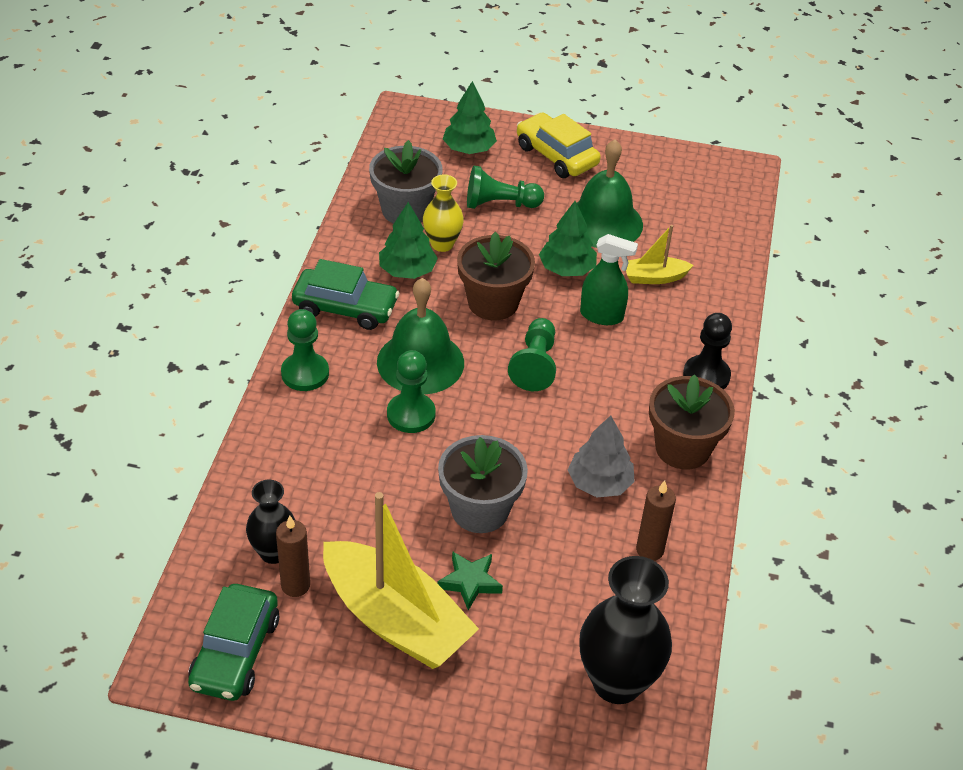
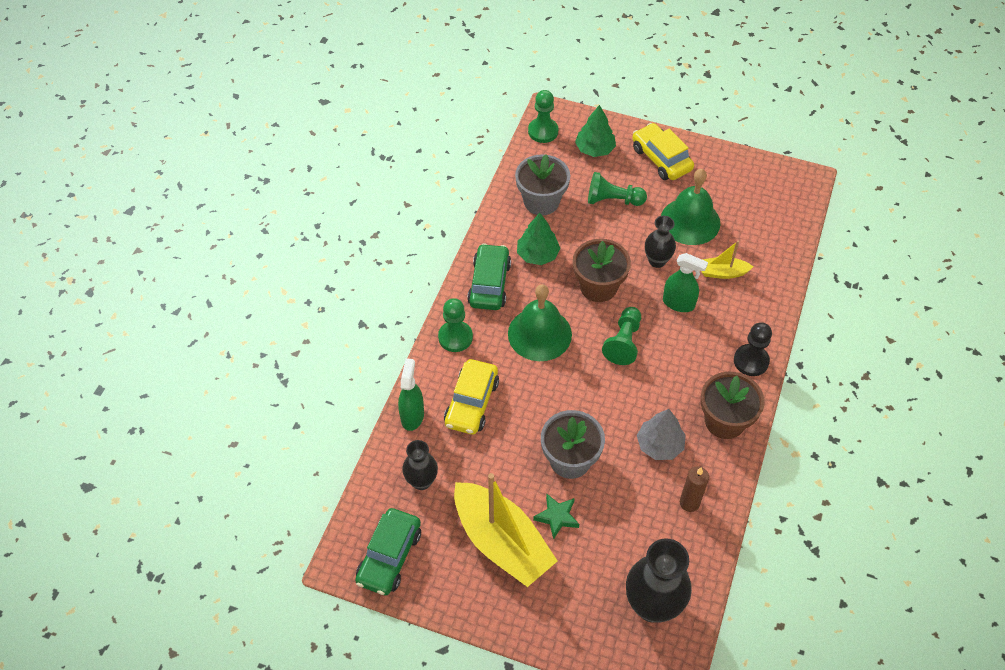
camera: 10 degrees right, 10 degrees up
brown candle [276,516,310,597] -> none
green car [292,259,399,330] -> green car turned 105 degrees counterclockwise [467,243,511,310]
green pawn [387,350,436,433] -> green pawn moved to [528,90,559,143]
yellow vase [423,174,464,252] -> none
green tree [539,201,597,276] -> black vase [645,216,676,268]
none -> green spray bottle [398,358,424,431]
none -> yellow car [444,359,499,434]

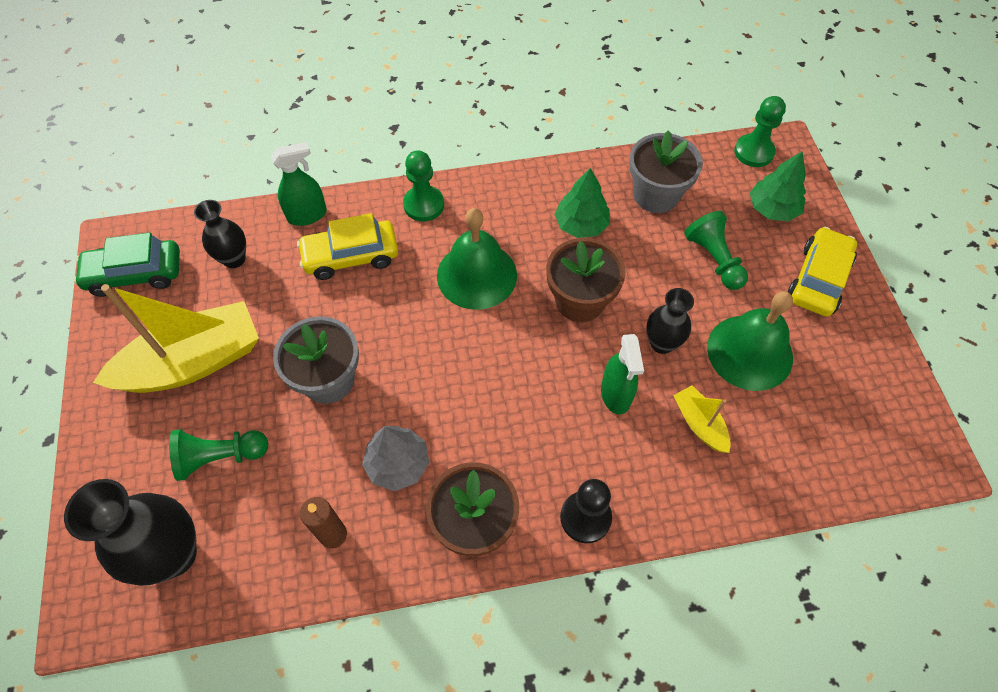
camera: 60 degrees right, 5 degrees up
yellow boat [454,473,558,587] -> yellow boat turned 135 degrees counterclockwise [93,284,259,393]
green car [467,243,511,310] -> none
green star [533,494,579,540] -> none
green pawn [602,307,641,365] -> green pawn moved to [169,429,268,481]

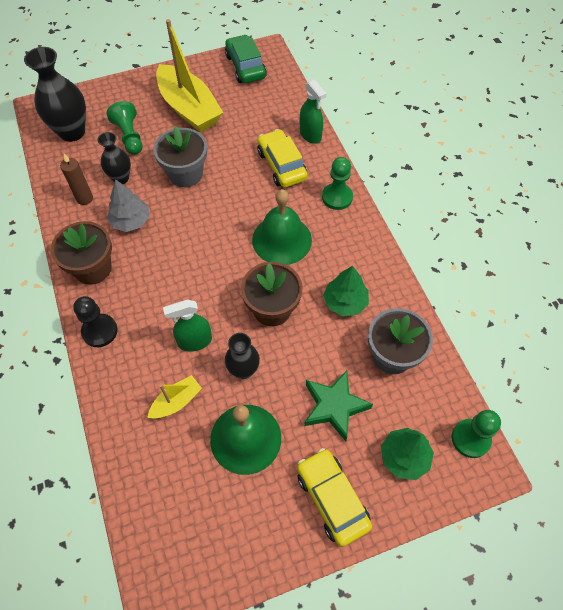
camera: 80 degrees right, 0 degrees up
black vase [194,200,246,268] -> black vase moved to [97,132,131,184]
green pawn [684,211,748,290] -> green star [304,370,373,441]
yellow car [788,227,857,316] -> yellow car turned 135 degrees counterclockwise [297,448,372,547]

